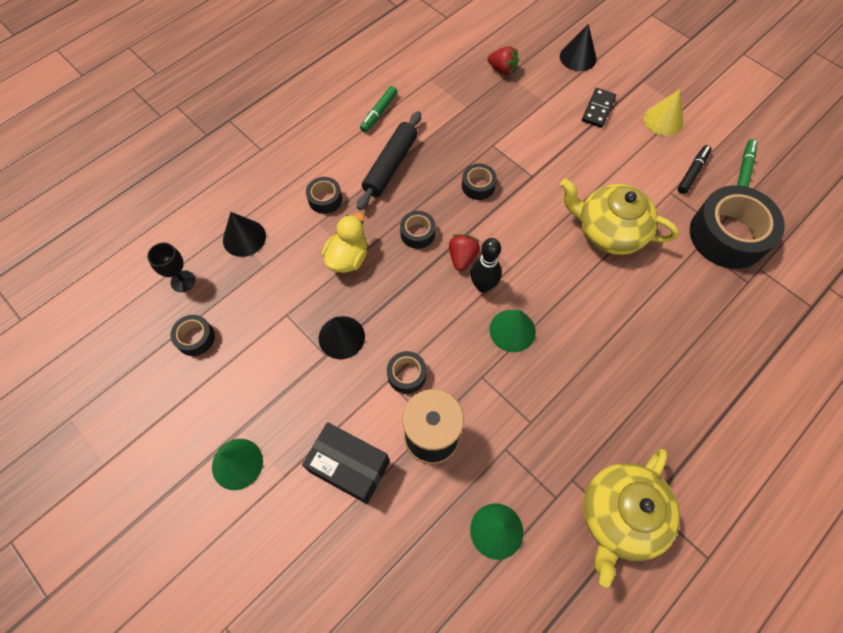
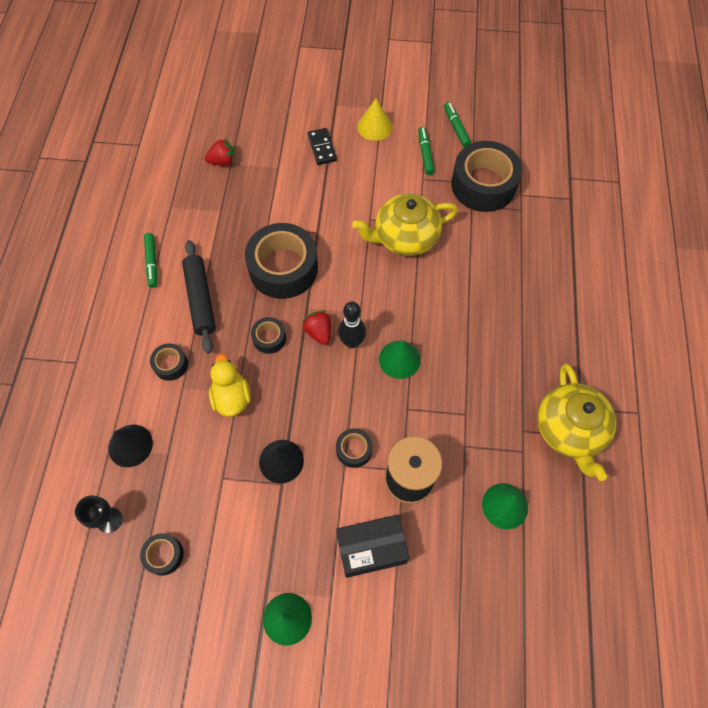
camera: 40 degrees left, 0 degrees up
black tape [462,163,497,200] -> black tape [245,223,318,299], size x2.16
black cone [560,24,597,71] -> none
black marker [678,145,712,194] -> green marker [418,127,435,175]

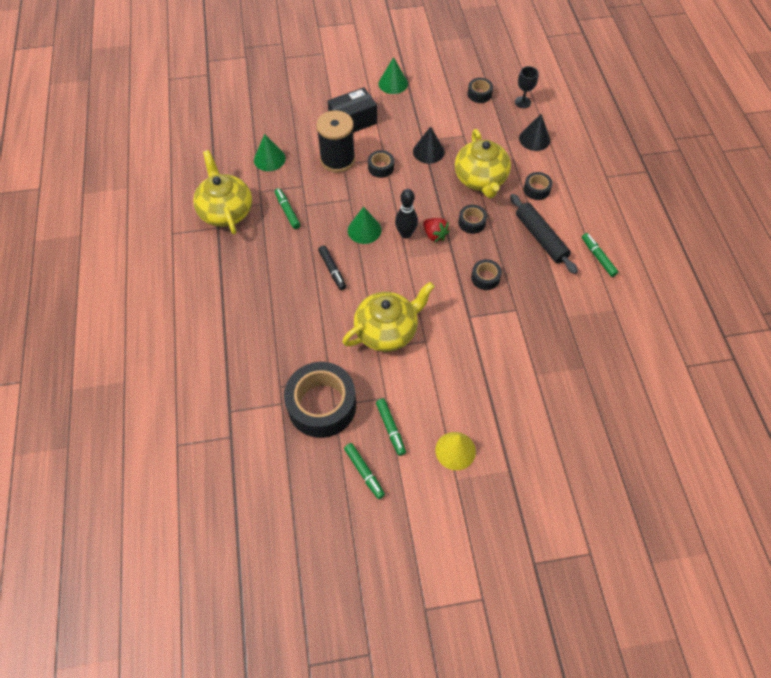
camera: 165 degrees right, 5 degrees down
red strawberry [205,138,235,166] -> none
yellow duck [209,354,251,417] -> yellow teapot [455,129,511,198]
black tape [245,223,318,299] -> black tape [471,259,502,290], size x0.46
black domino [308,128,337,165] -> none
none -> green marker [275,188,300,229]
none -> black marker [318,245,346,290]

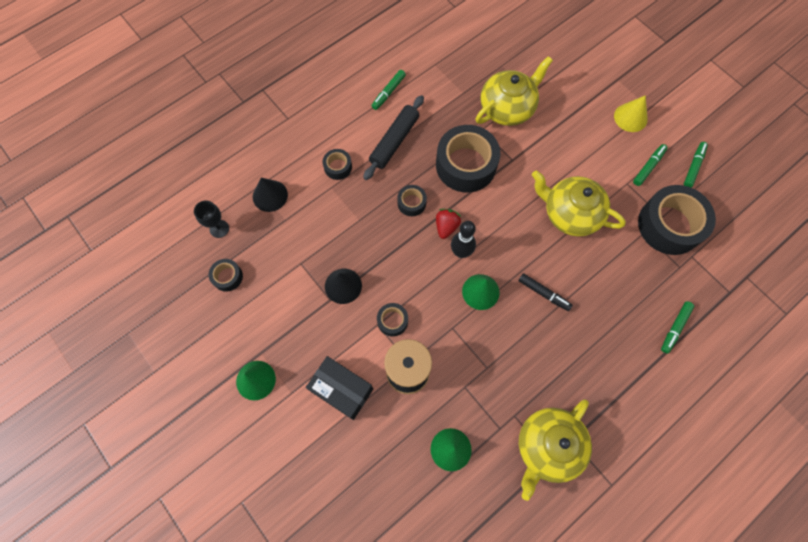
camera: 120 degrees left, 10 degrees up
green marker [275,188,300,229] -> green marker moved to [661,301,694,354]
black marker [318,245,346,290] -> black marker turned 90 degrees clockwise [518,273,572,311]
yellow teapot [455,129,511,198] -> yellow teapot moved to [475,56,553,126]
black tape [471,259,502,290] -> black tape [436,125,500,192], size x2.16

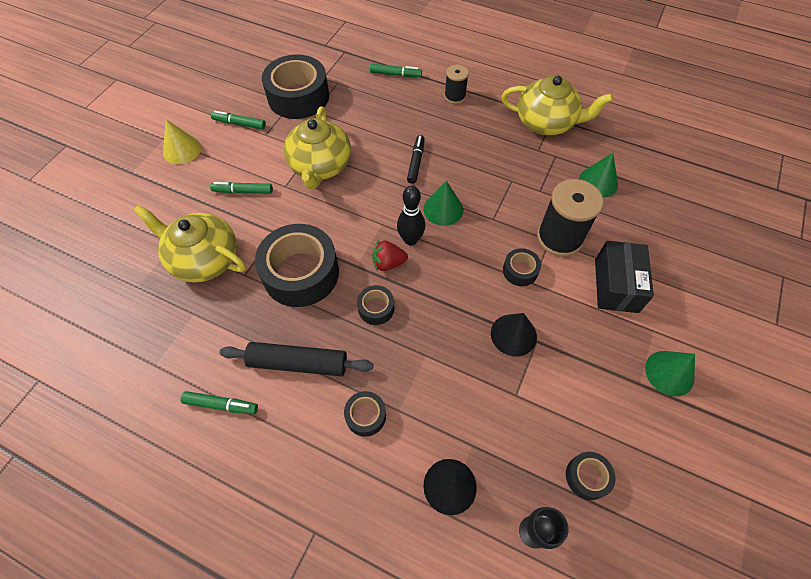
camera: 115 degrees left, 10 degrees down
green marker [684,142,708,187] -> green marker moved to [210,182,273,194]
none -> black spool [444,64,469,104]

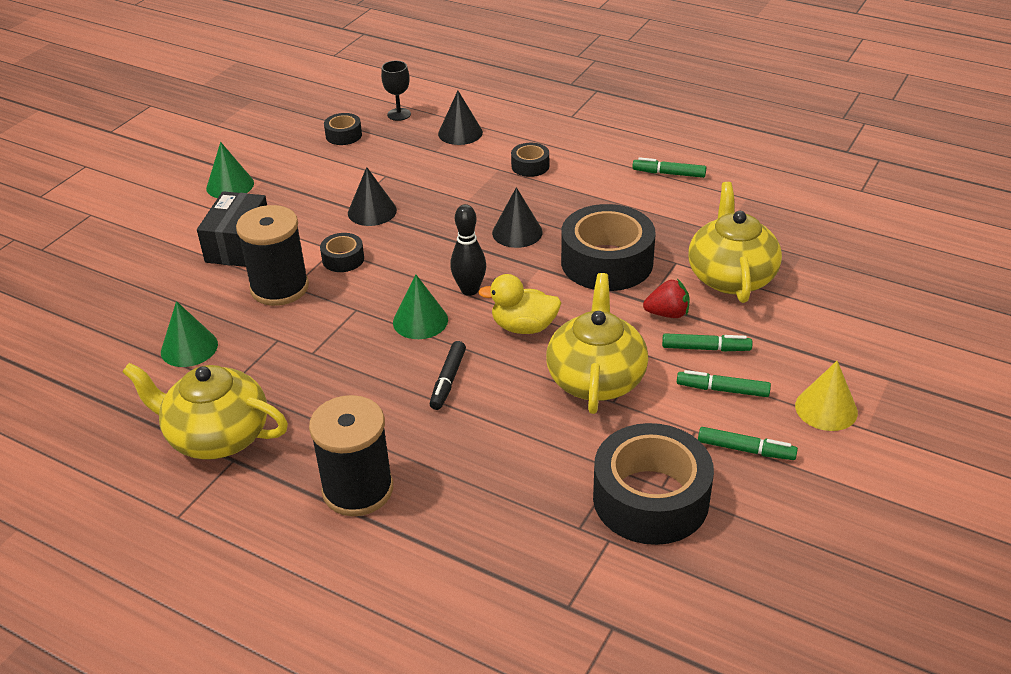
camera: 175 degrees left, 20 degrees down
yellow teapot [133,205,246,283] -> yellow teapot turned 120 degrees counterclockwise [688,182,782,303]
black rolling pin [219,342,373,376] -> none
black tape [357,285,394,325] -> black cone [492,187,543,248]
green marker [370,64,422,77] -> green marker moved to [677,370,771,397]
red strawberry [372,240,408,272] -> red strawberry moved to [643,279,689,318]
black spool [444,64,469,104] -> black spool [309,395,393,516], size x1.79
none -> yellow duck [478,274,561,334]

